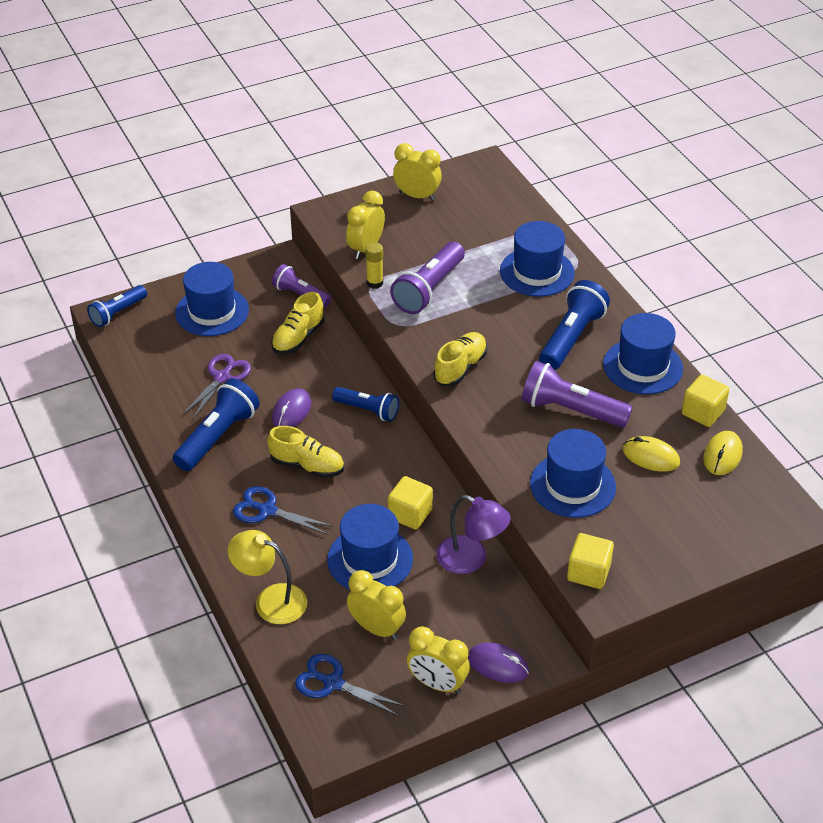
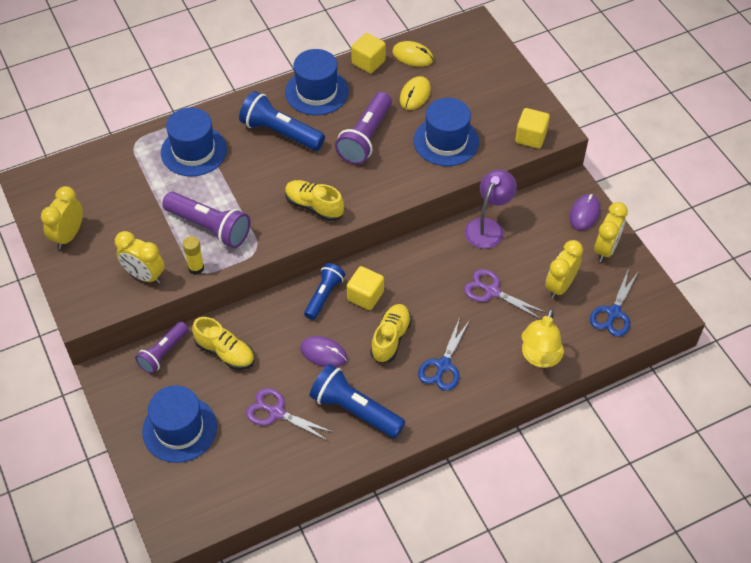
camera: 90 degrees left, 10 degrees up
blue flashlight [87,285,147,327] -> none
blue hat [327,504,413,589] -> purple scissors [464,269,546,320]
yellow cube [388,476,433,530] -> yellow cube moved to [347,266,384,310]

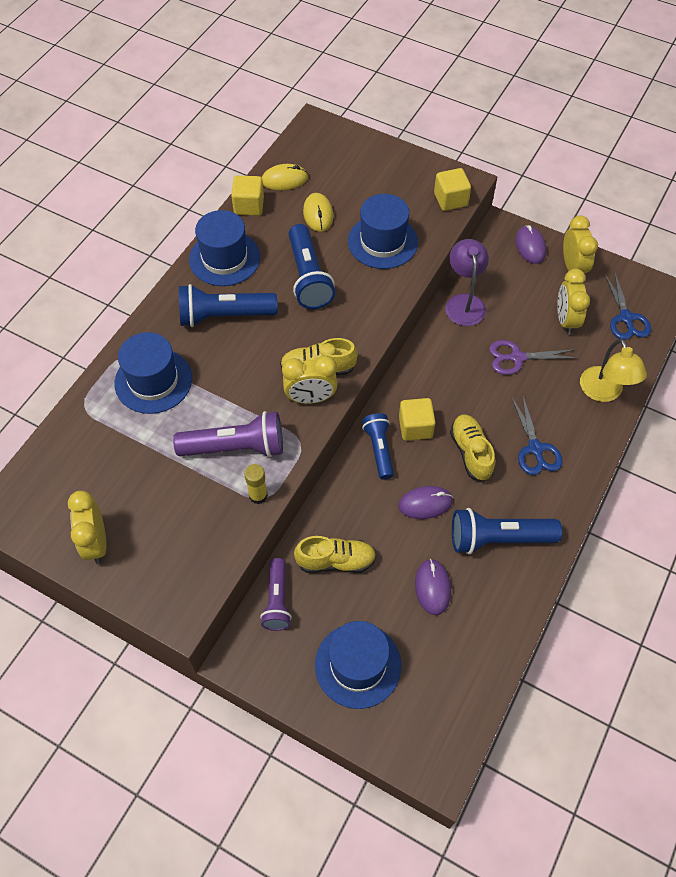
camera: 35 degrees left, 5 degrees up
yellow clock [115,231,165,284] -> yellow clock moved to [282,355,337,404]
purple scissors [246,388,334,441] -> purple mouse [415,559,451,615]
purple flashlight [335,92,392,164] -> blue flashlight [289,224,335,309]

